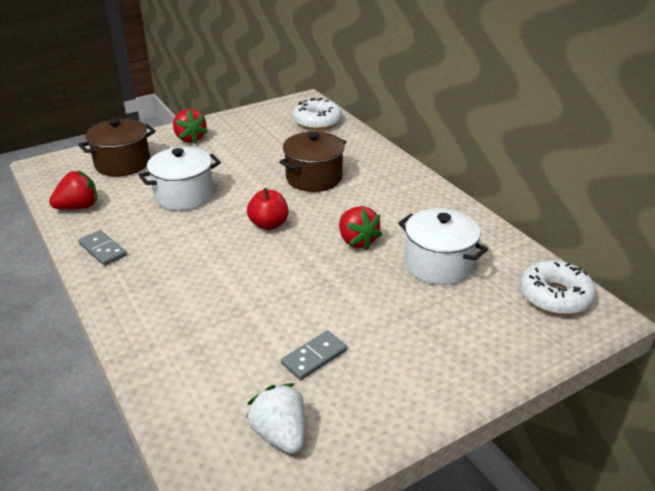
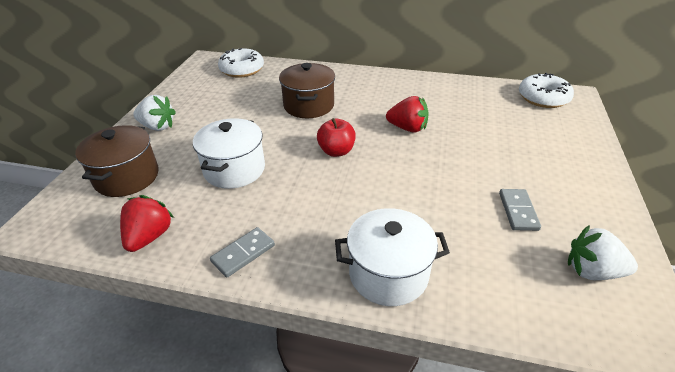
camera: 45 degrees left, 5 degrees up
grey domino [78,230,127,266] -> grey domino turned 45 degrees counterclockwise [210,227,275,278]
red strawberry [173,109,208,144] -> white strawberry [133,95,176,131]
white pot [398,209,488,285] -> white pot moved to [335,208,450,306]

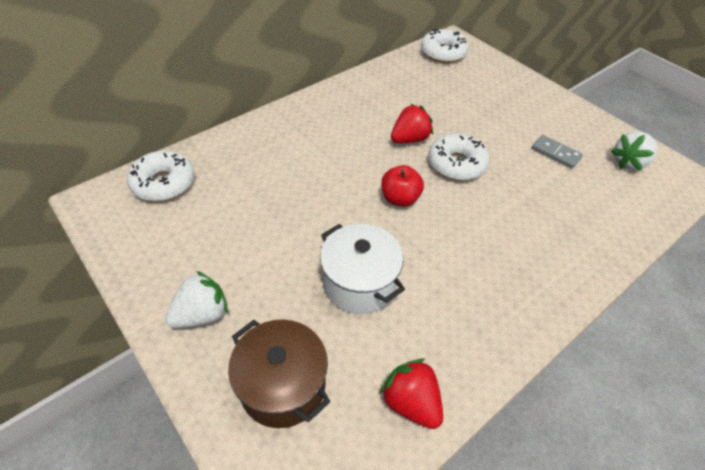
camera: 55 degrees left, 10 degrees up
grey domino [210,227,275,278] -> none
brown pot [279,63,335,118] -> none
white pot [335,208,450,306] -> none
none -> white donut [429,134,490,181]

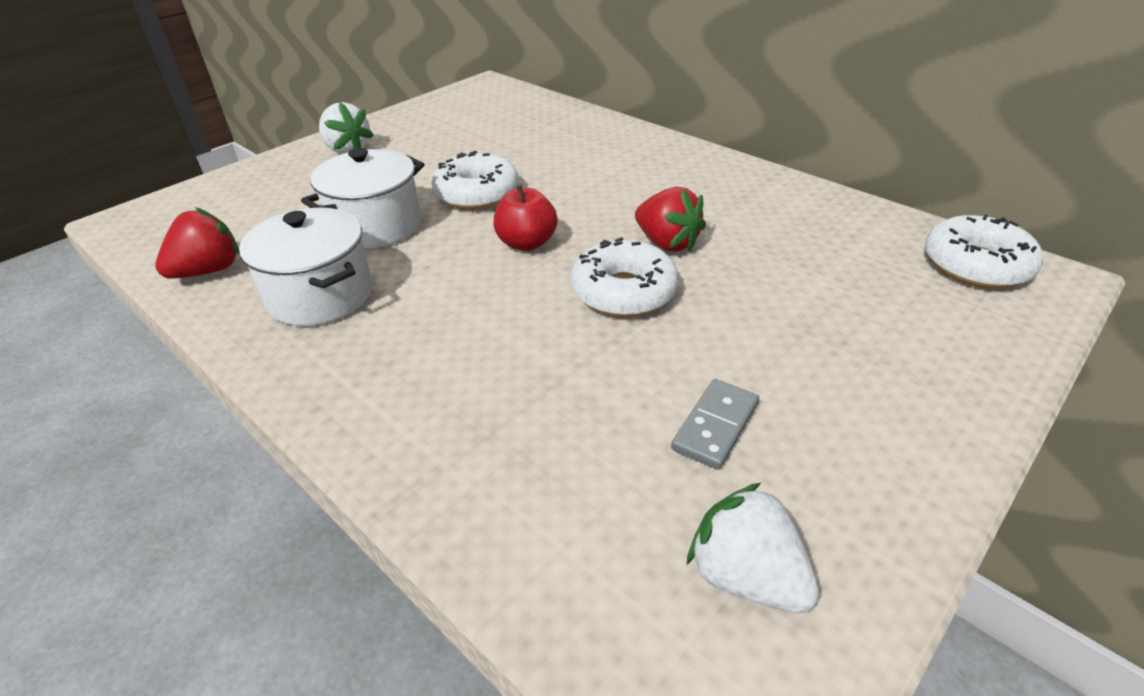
camera: 85 degrees right, 10 degrees down
white donut [127,151,194,202] -> white donut moved to [432,151,519,210]
brown pot [228,319,331,428] -> none
none -> white pot [239,208,372,326]

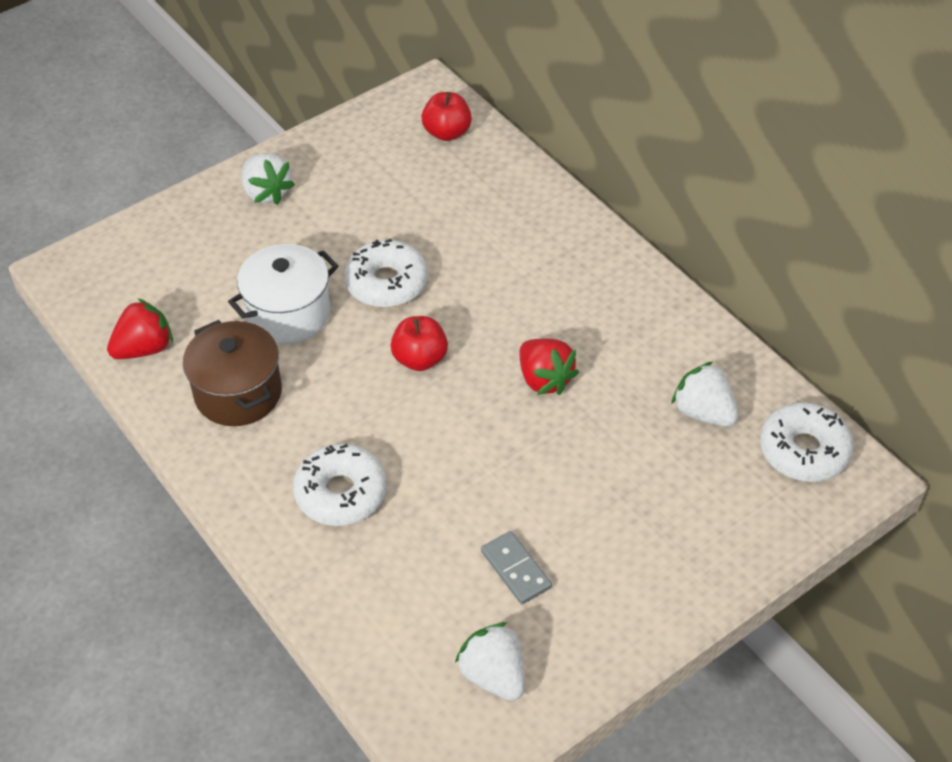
camera: 10 degrees right, 10 degrees up
white pot [239,208,372,326] -> brown pot [183,320,282,426]
white donut [571,237,679,317] -> white donut moved to [293,444,387,526]
grey domino [671,379,759,470] -> grey domino turned 75 degrees counterclockwise [481,531,552,604]
none -> red apple [422,92,472,141]
none -> white strawberry [671,361,738,427]

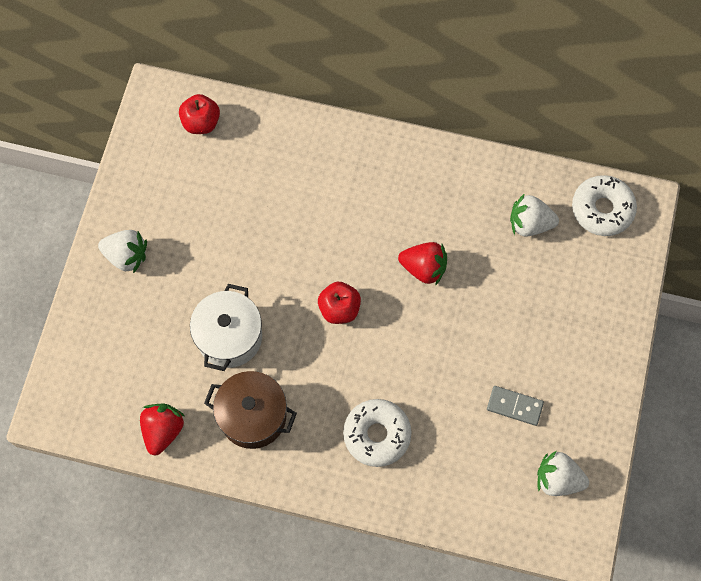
camera: 40 degrees left, 20 degrees up
white donut [344,239,428,308] -> none

